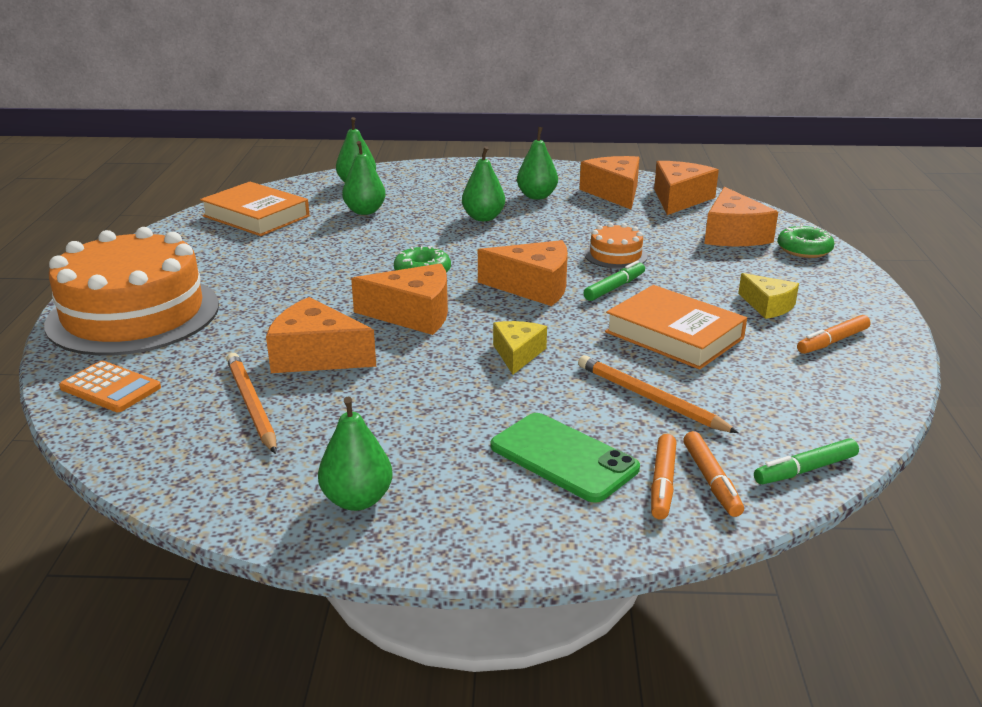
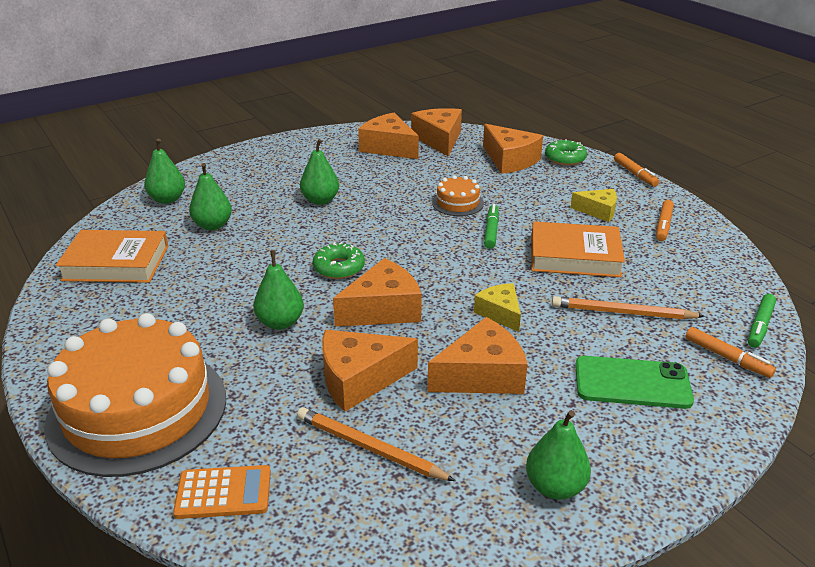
camera: 35 degrees left, 5 degrees up
orange cheese [478,240,568,306] -> orange cheese moved to [428,317,528,394]
green pear [517,127,558,200] -> green pear moved to [253,250,304,330]
orange marker [651,434,676,519] -> orange marker moved to [614,153,659,187]

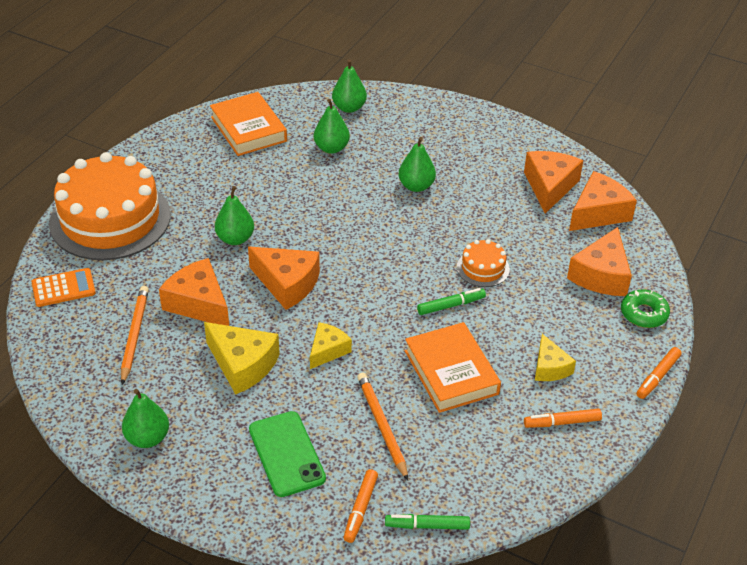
camera: 60 degrees right, 10 degrees up
orange calculator [173,465,271,519] -> orange calculator turned 75 degrees counterclockwise [31,268,96,307]
green donut [313,242,365,279] -> none
orange cheese [428,317,528,394] -> yellow cheese [204,322,280,395]

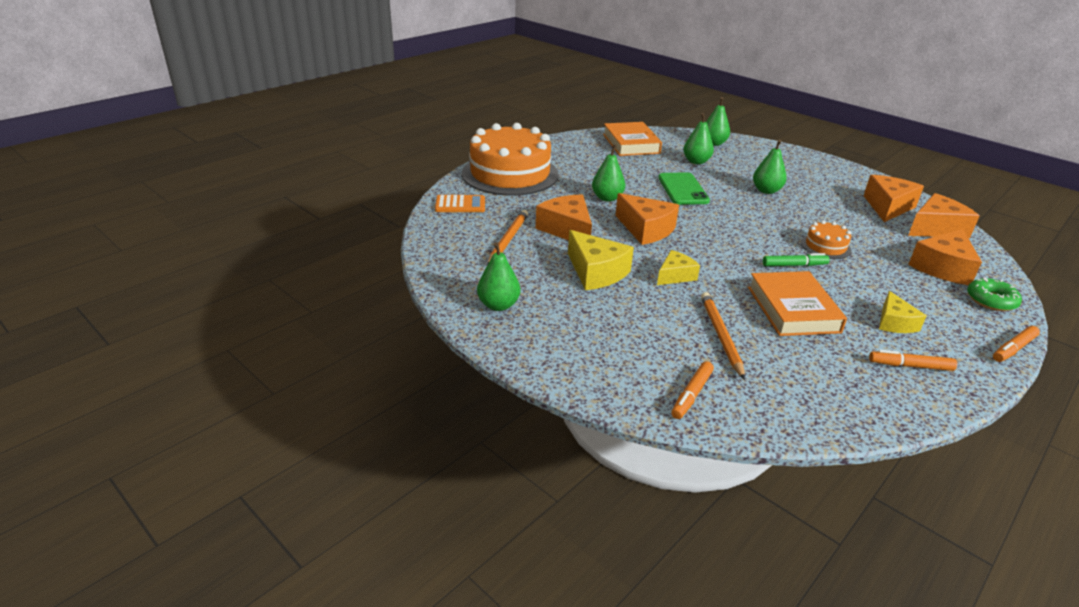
camera: 15 degrees right, 10 degrees down
green phone [249,411,326,497] -> green phone moved to [658,172,710,205]
green marker [385,514,470,530] -> none

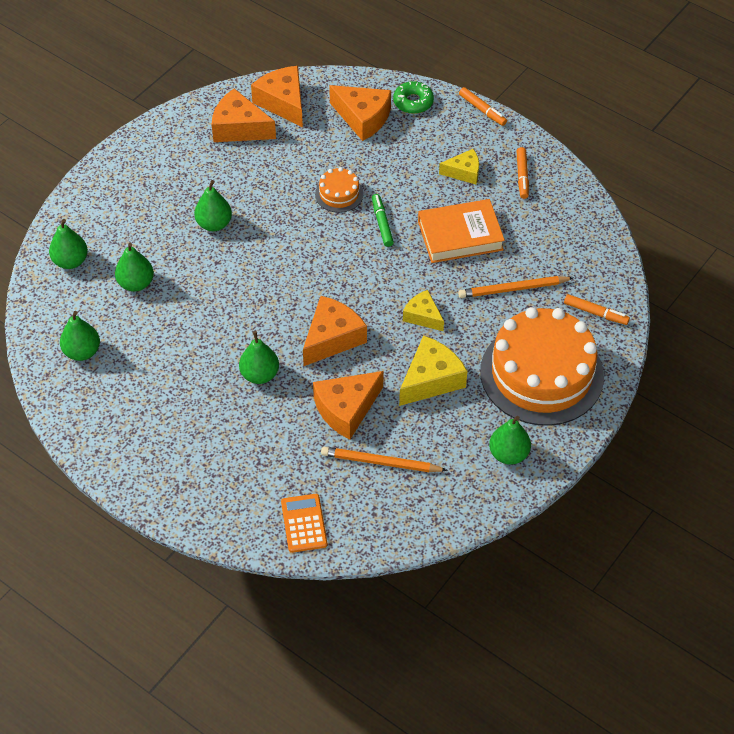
camera: 95 degrees left, 20 degrees up
orange cake [462,123,559,196] -> orange cake moved to [480,307,604,426]
orange book [603,122,662,156] -> green pear [60,311,100,361]
green phone [658,172,710,205] -> none

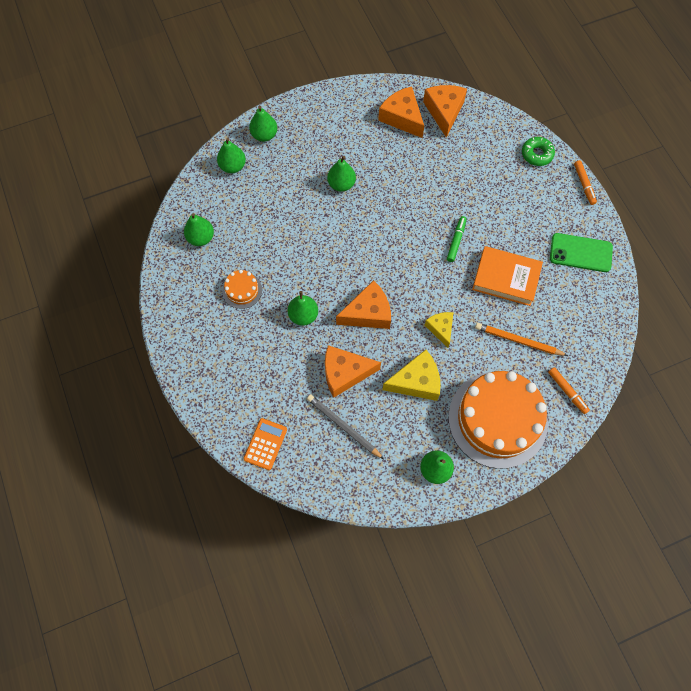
camera: 30 degrees right, 15 degrees up
green pear [115,243,154,292] -> green pear moved to [249,106,277,142]
orange cake [315,167,364,213] -> orange cake moved to [222,270,262,309]
orange pencil [321,447,448,472] -> grey pencil [307,394,384,459]
orange cheese [329,85,391,141] -> none
yellow cheese [439,149,479,184] -> none
orange marker [516,147,529,199] -> green phone [550,233,613,272]

